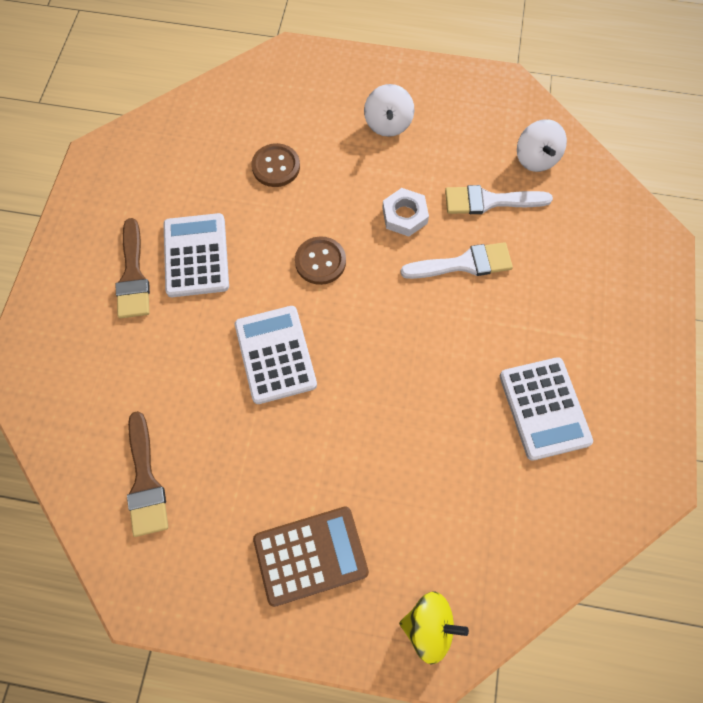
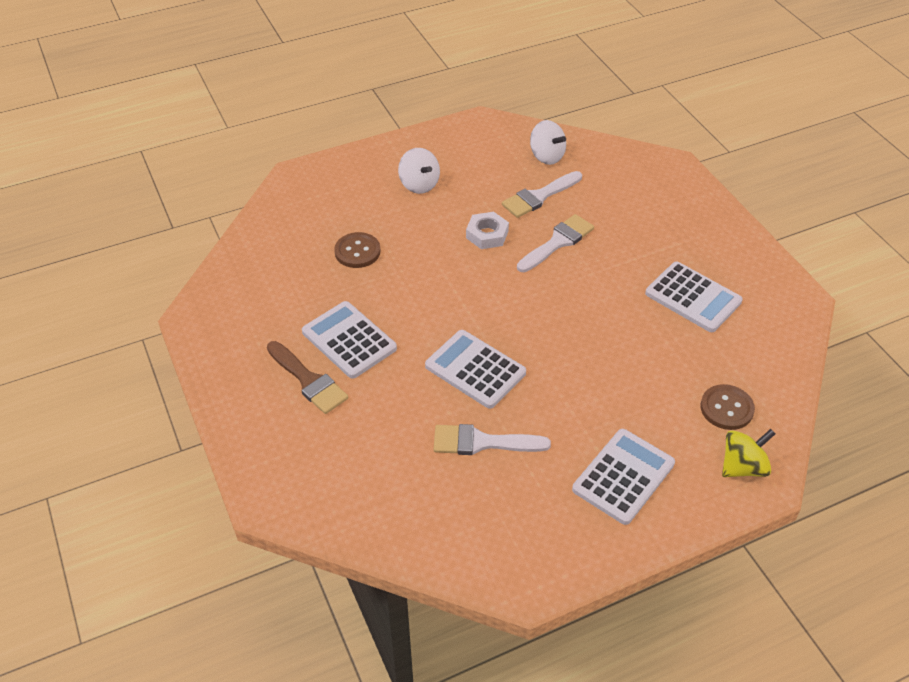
camera: 35 degrees left, 20 degrees down
brown brush [127,411,168,537] -> none
brown calculator [253,506,369,607] -> white calculator [572,429,675,525]
brown button [295,236,346,285] -> brown button moved to [700,384,755,430]
none -> white brush [434,424,551,455]

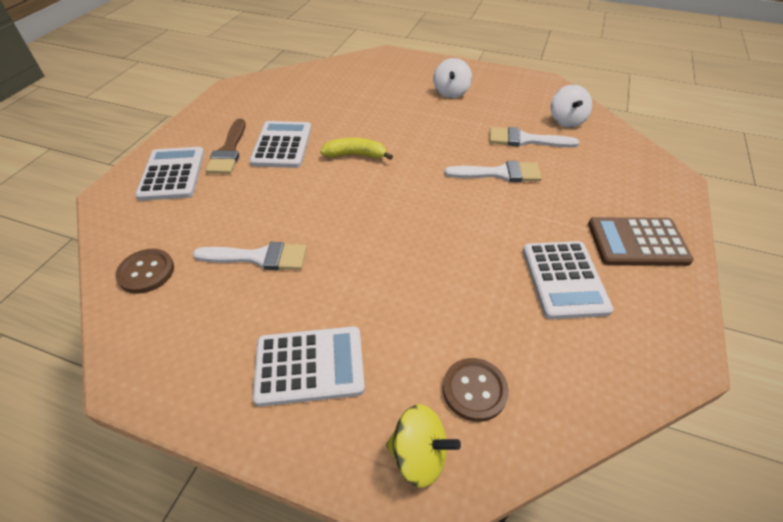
camera: 45 degrees right, 0 degrees up
brown button [334,232,381,268] -> brown button moved to [115,249,174,294]
white calculator [425,330,526,409] -> white calculator moved to [135,147,204,201]
white brush [434,424,551,455] -> white brush turned 135 degrees clockwise [193,242,307,270]
white nut [466,212,509,249] -> none
none -> yellow banana [320,138,393,160]
none -> brown calculator [588,217,694,266]

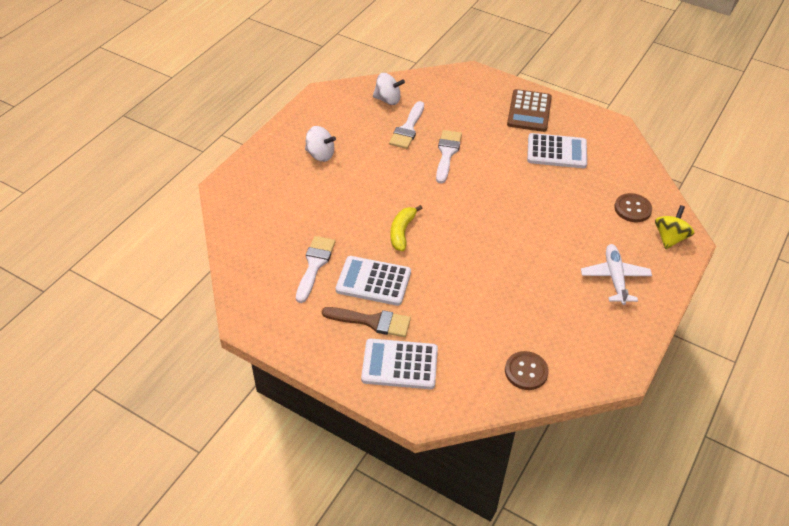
camera: 80 degrees left, 0 degrees up
white brush [193,242,307,270] -> white brush moved to [296,236,336,303]
white calculator [253,326,365,407] -> white plane [581,244,652,305]

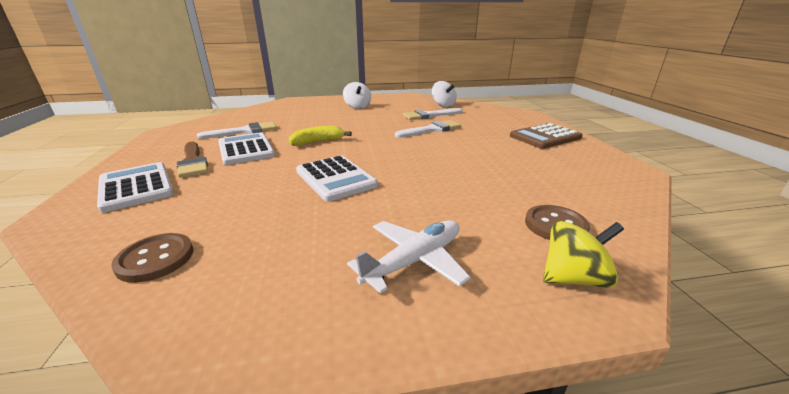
camera: 50 degrees right, 20 degrees down
white calculator [527,133,587,168] -> white calculator moved to [296,155,378,202]

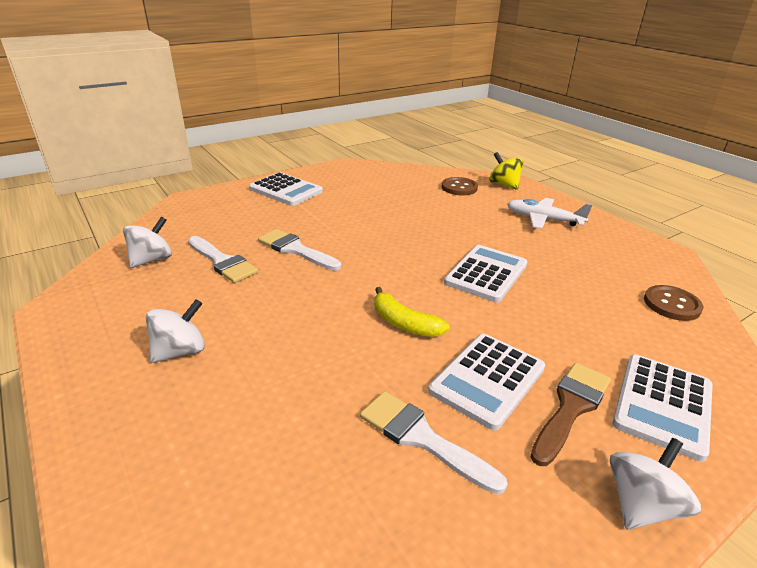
camera: 115 degrees left, 5 degrees up
brown calculator [510,123,583,149] -> white calculator [249,172,323,206]
none -> white spinning top [610,438,701,530]

